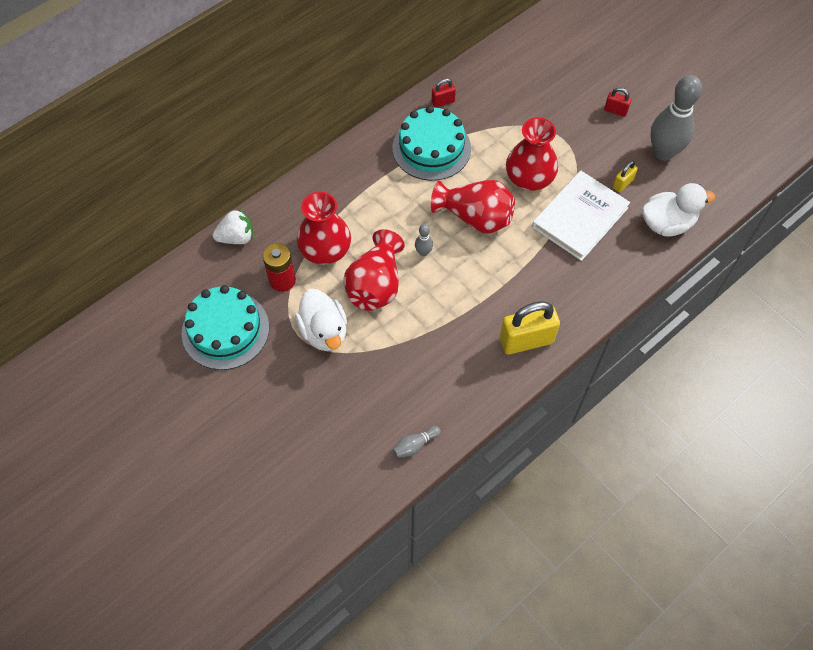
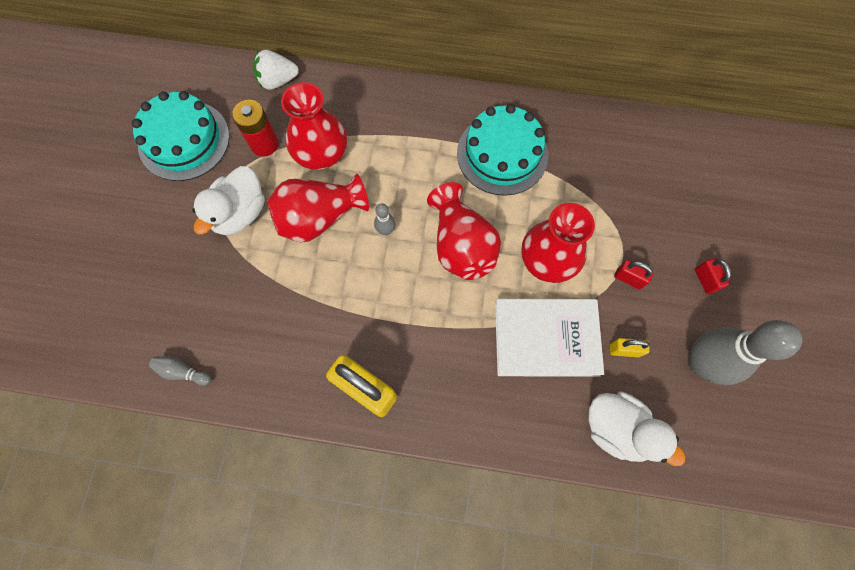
camera: 50 degrees right, 10 degrees up
white strawberry [213,209,253,244] -> white strawberry turned 135 degrees clockwise [253,50,299,90]
red padlock [432,78,456,108] -> red padlock moved to [614,260,653,290]

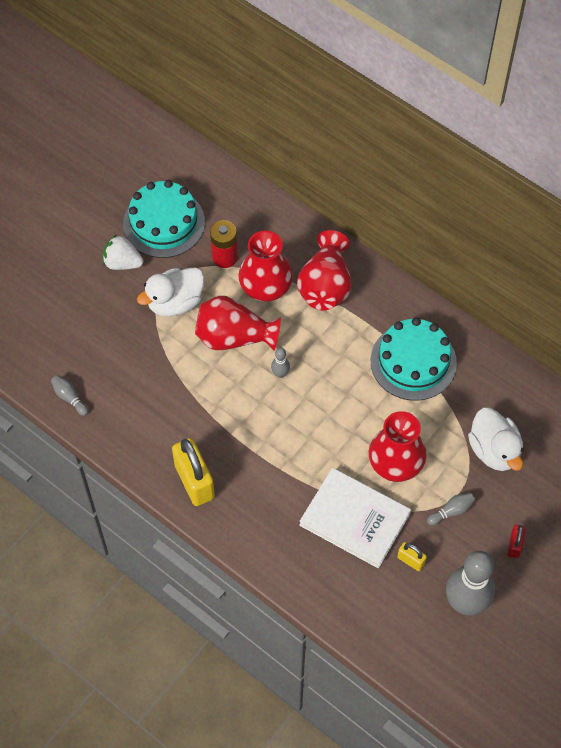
camera: 30 degrees right, 10 degrees down
white strawberry [253,50,299,90] -> white strawberry moved to [103,234,143,270]
red vase [427,182,501,280] -> red vase moved to [297,230,351,310]
white duck [588,391,686,466] -> white duck moved to [468,408,524,471]
red padlock [614,260,653,290] -> grey bowling pin [427,493,475,526]

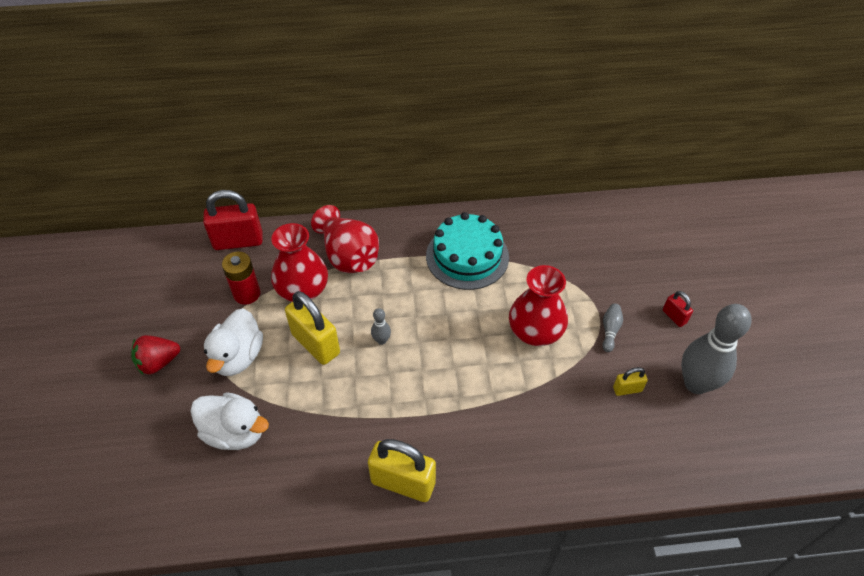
camera: 45 degrees left, 10 degrees down
grey bowling pin [51,375,89,416] -> none
white strawberry [103,234,143,270] -> red strawberry [131,335,180,376]
turquoise cake [123,180,205,258] -> none
red vase [195,296,281,351] -> yellow padlock [285,291,340,365]
white book [299,468,411,568] -> none
white duck [468,408,524,471] -> white duck moved to [190,392,269,450]
none -> red padlock [203,190,263,250]

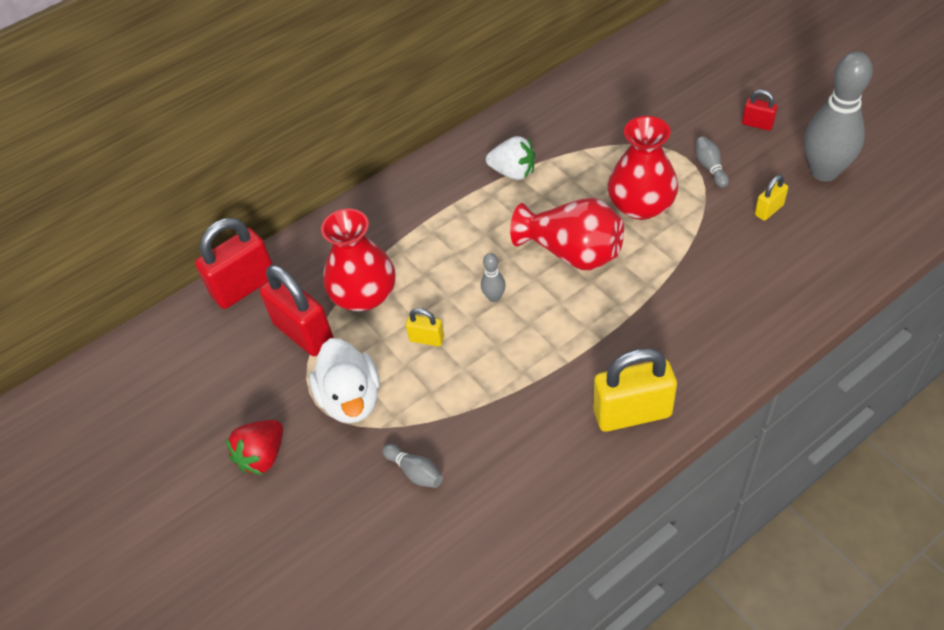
camera: 25 degrees left, 0 degrees up
white duck [190,392,269,450] -> grey bowling pin [382,444,443,488]
red battery [222,251,261,305] -> red padlock [259,265,334,356]
yellow padlock [285,291,340,365] -> yellow padlock [406,308,444,346], size x0.49
red vase [311,205,379,273] -> red vase moved to [510,198,624,270]
turquoise cake [426,212,509,290] -> white strawberry [486,136,535,180]

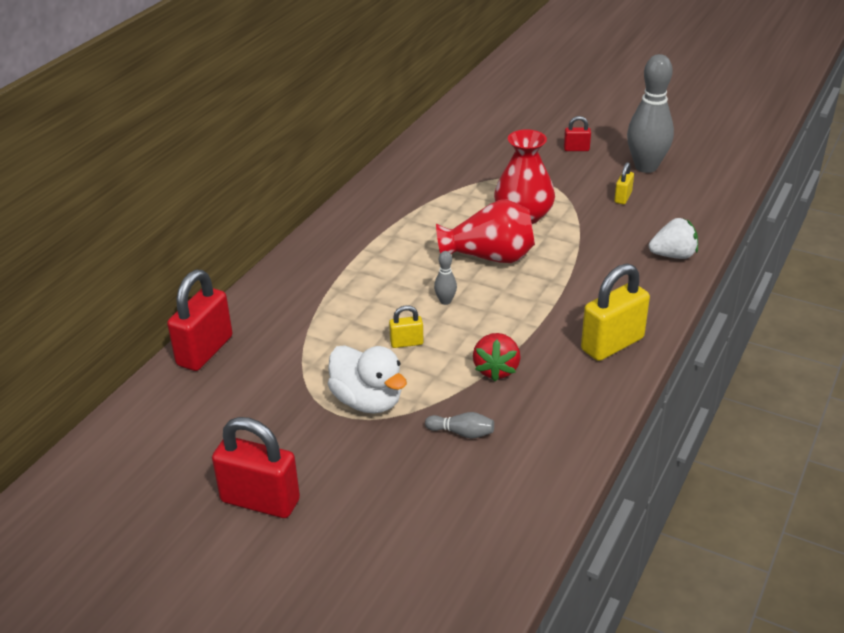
camera: 30 degrees left, 15 degrees down
red strawberry [226,420,283,475] -> red strawberry moved to [473,333,520,381]
red padlock [259,265,334,356] -> red padlock moved to [212,417,300,518]
red vase [321,209,395,311] -> none
white strawberry [486,136,535,180] -> white strawberry moved to [649,218,698,259]
grey bowling pin [696,136,729,188] -> none

